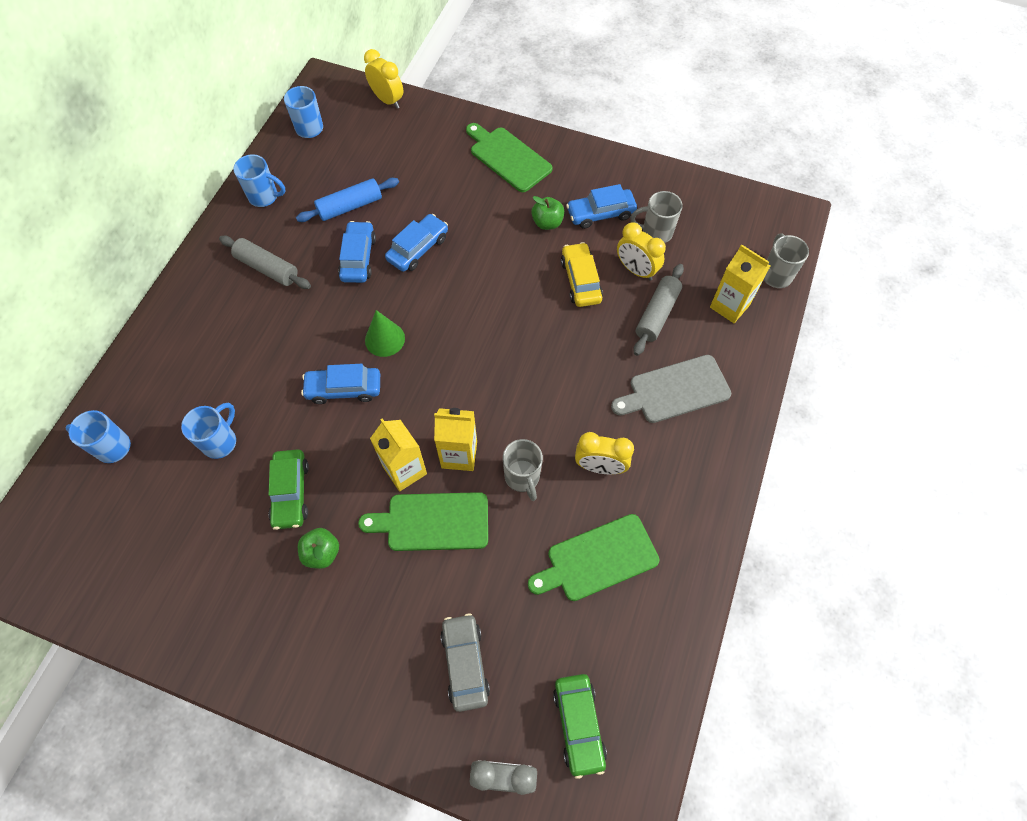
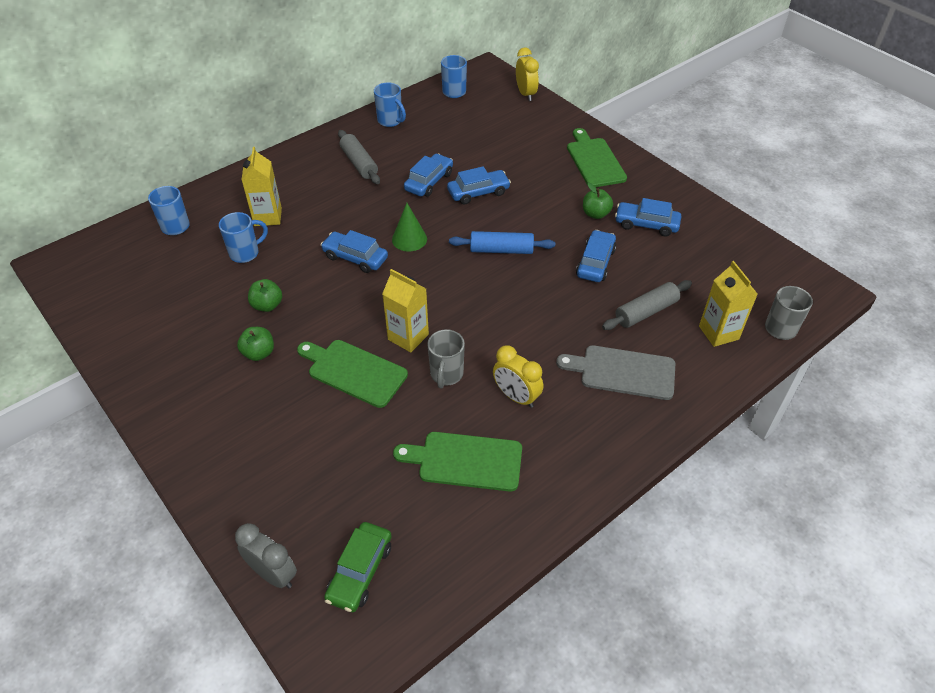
camera: 30 degrees right, 15 degrees down
green car [268,449,309,530] -> green apple [248,279,282,312]
blue rolling pin [296,178,399,222] -> blue rolling pin moved to [449,231,555,254]
yellow carton [370,418,427,491] -> yellow carton moved to [241,147,282,226]
grey car [440,613,490,712] -> none
yellow car [561,242,603,307] -> blue car [576,230,616,282]
yellow clock [617,222,666,281] -> none
grey mug [630,191,683,243] -> none

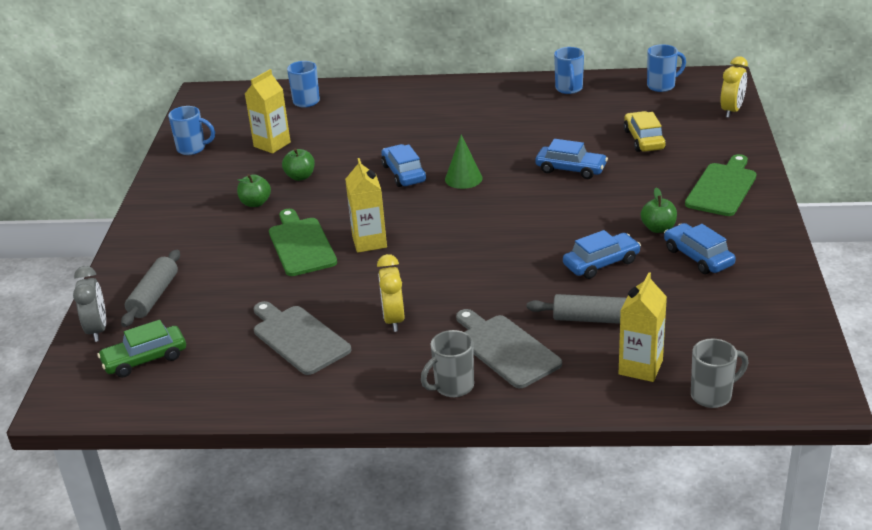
camera: 45 degrees right, 15 degrees down
blue mug [219,212,268,263] -> blue mug moved to [168,106,215,155]
yellow carton [241,147,282,226] -> yellow carton moved to [245,69,291,153]
grey rolling pin [338,130,380,184] -> grey rolling pin moved to [121,250,180,327]
green cutting board [393,432,522,492] -> grey cutting board [254,301,351,375]
blue car [404,154,453,197] -> none
grey mug [427,329,465,389] -> grey mug moved to [421,330,474,397]
blue rolling pin [449,231,555,254] -> none
none -> yellow car [624,111,666,152]

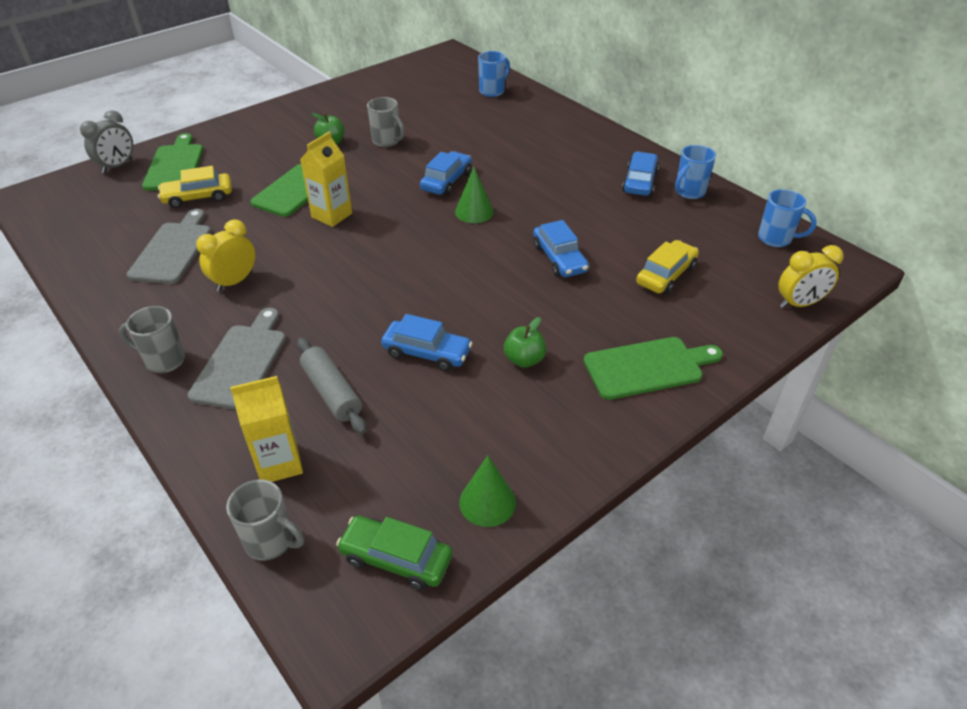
camera: 45 degrees right, 10 degrees up
green car [97,320,186,377] -> green car moved to [336,515,453,590]
grey rolling pin [121,250,180,327] -> green cutting board [142,133,203,191]
blue mug [168,106,215,155] -> none
yellow carton [245,69,291,153] -> none
green apple [282,148,315,181] -> grey mug [367,97,405,147]
blue car [664,223,736,274] -> blue car moved to [622,152,659,196]
none -> yellow car [158,166,232,208]
none -> green cone [459,455,516,527]

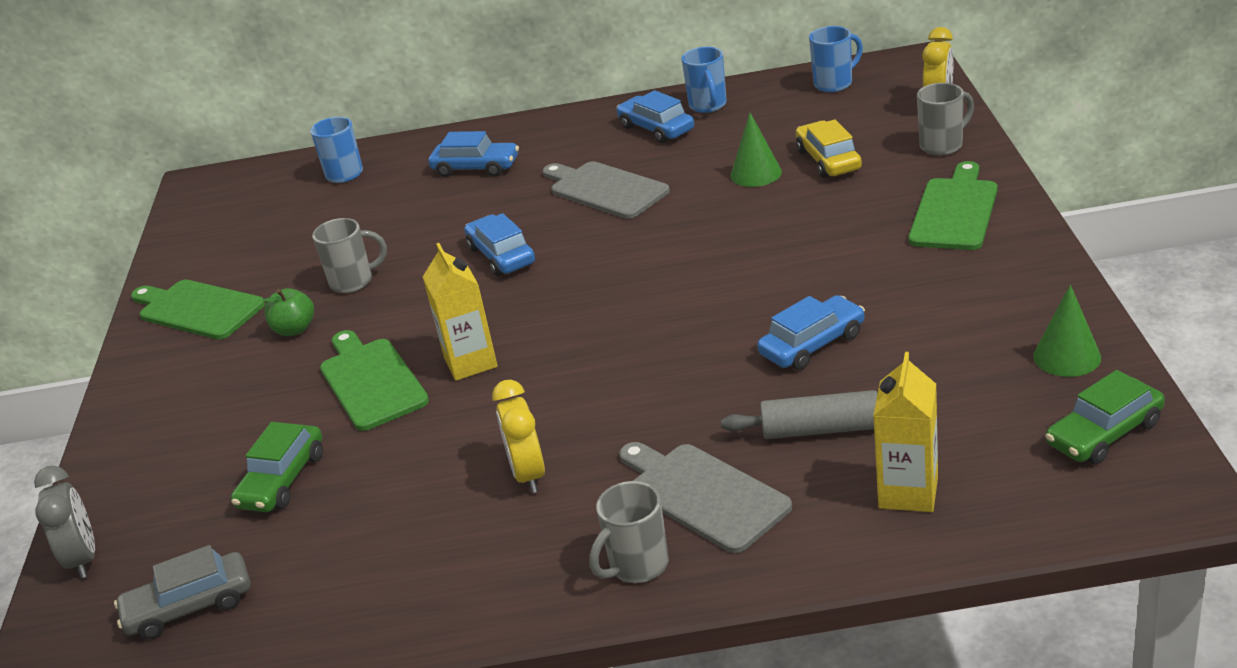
camera: 50 degrees left, 10 degrees down
grey cutting board [127,209,211,284] -> grey cutting board moved to [542,161,670,219]
green cutting board [142,133,203,191] -> green cutting board moved to [131,280,265,339]
yellow car [158,166,232,208] -> green car [231,422,323,512]
grey mug [226,479,304,561] -> grey mug moved to [917,83,974,156]
green cone [455,166,494,223] -> green cone moved to [731,113,782,187]
green apple [504,317,546,368] -> none
blue car [533,220,589,277] -> blue car moved to [428,131,519,177]
none -> grey car [114,545,250,639]

